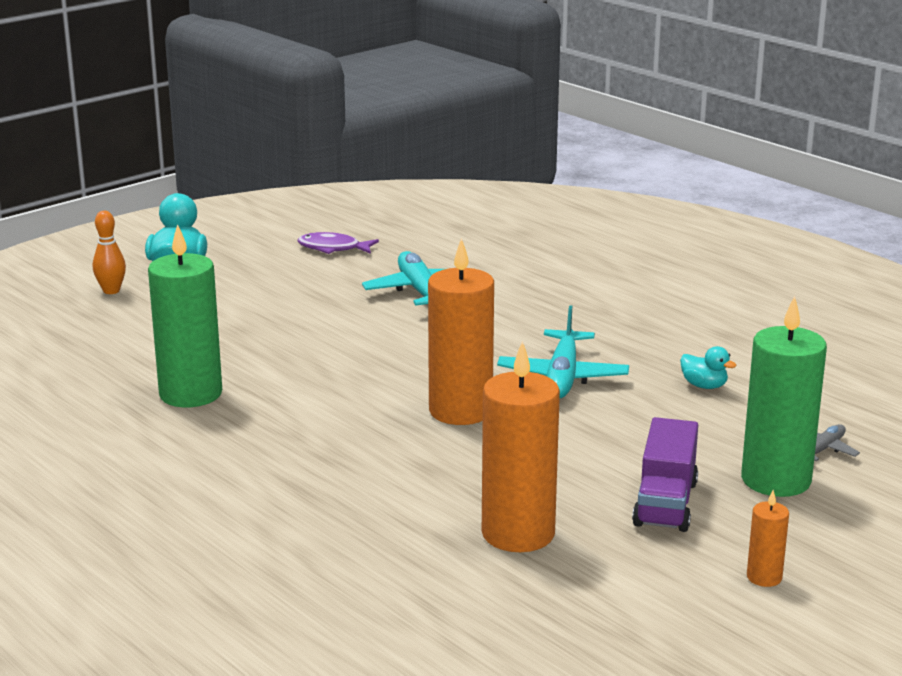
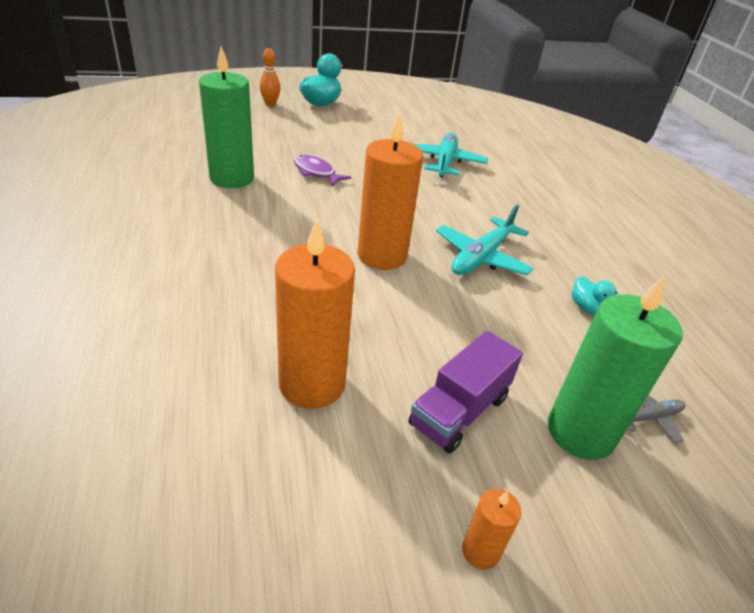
camera: 25 degrees right, 15 degrees up
purple fish [298,232,379,254] -> purple fish moved to [294,155,351,187]

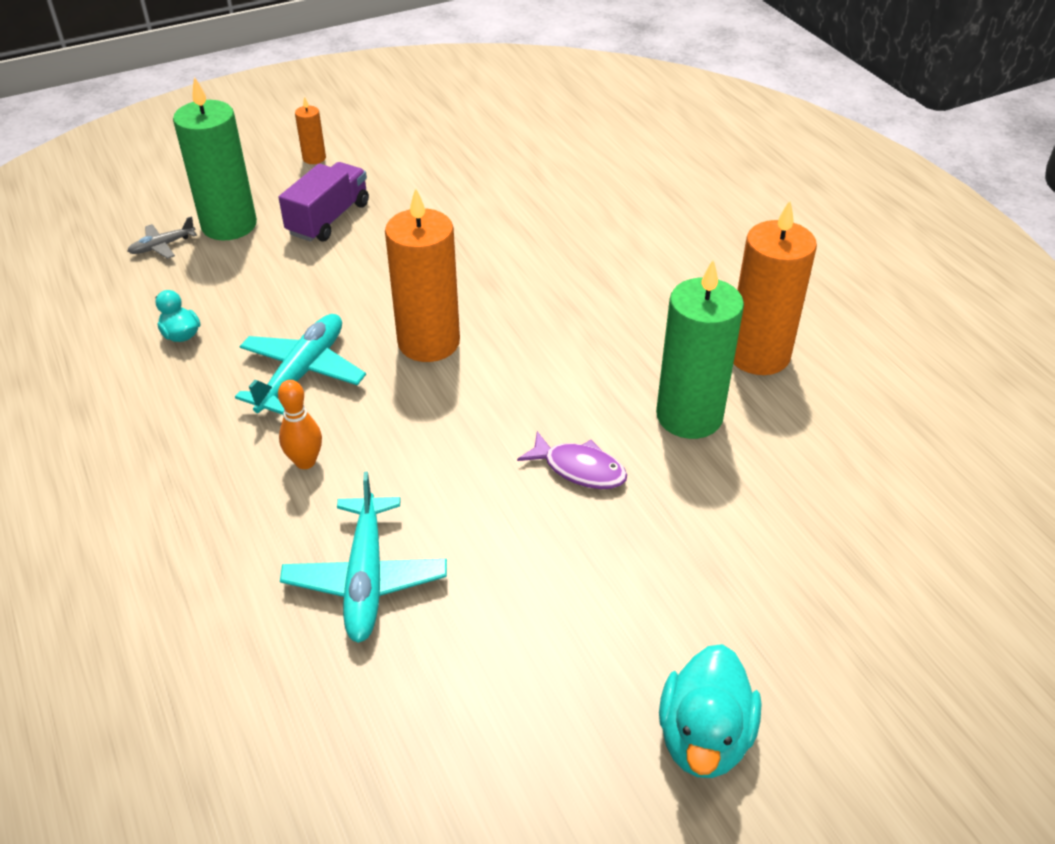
camera: 170 degrees right, 5 degrees up
orange bowling pin [260,48,280,106] -> orange bowling pin moved to [278,380,322,469]
orange candle [275,219,355,409] -> orange candle moved to [733,200,817,375]

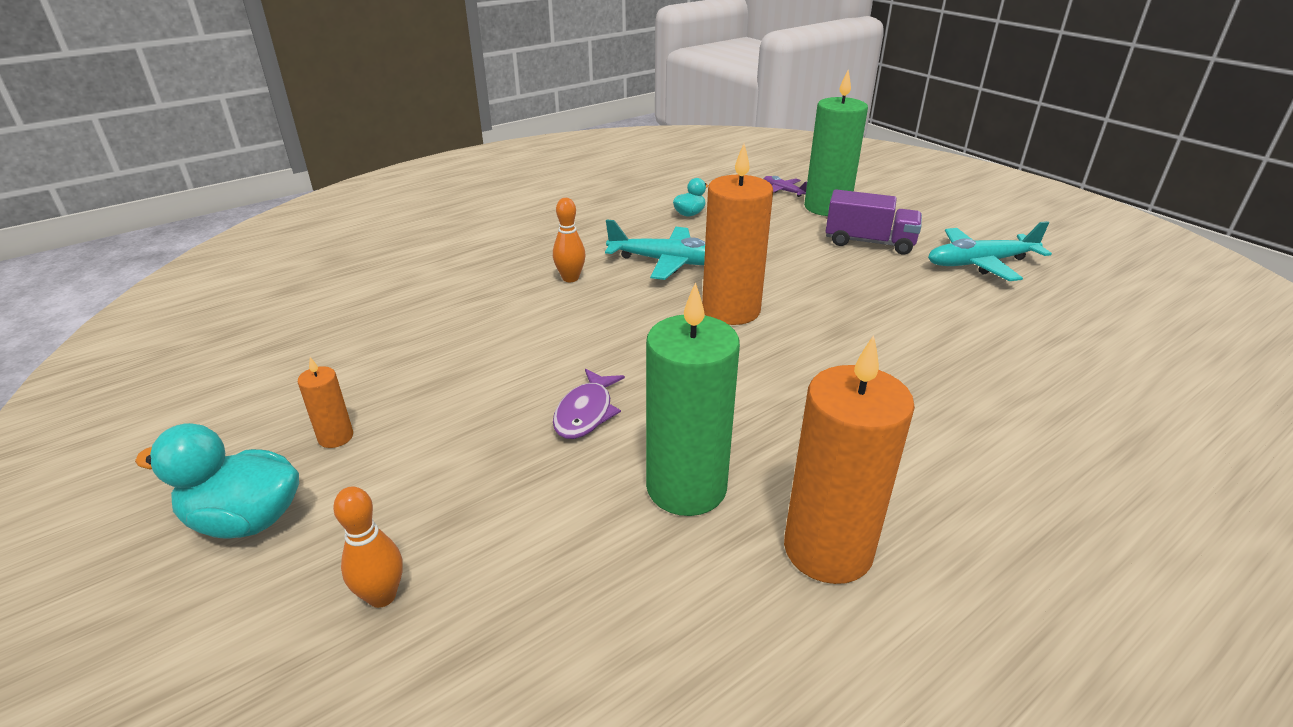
camera: 80 degrees right, 10 degrees down
grey plane [128,216,197,259] -> purple plane [764,176,807,197]
turquoise plane [280,472,447,643] -> turquoise plane moved to [928,221,1052,281]
orange candle [295,96,326,164] -> orange candle moved to [298,357,353,448]
none -> orange bowling pin [333,486,403,608]

